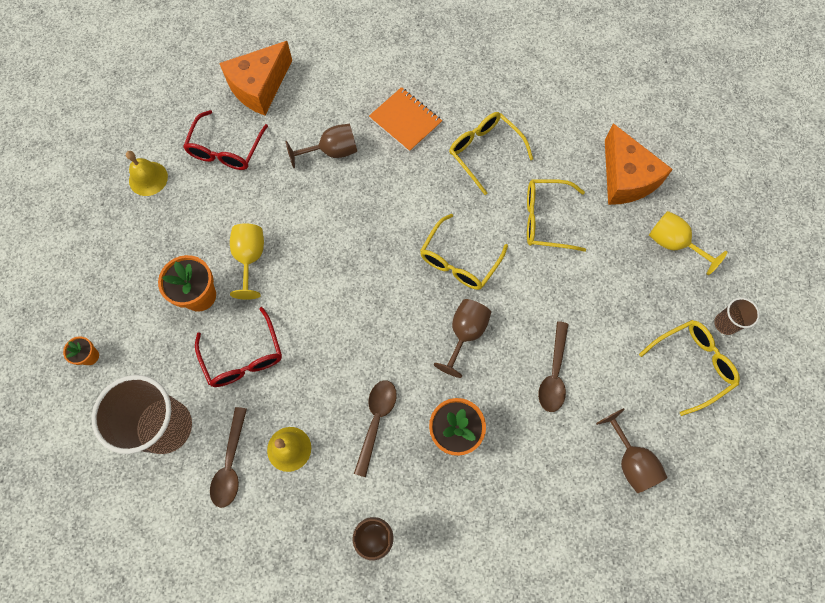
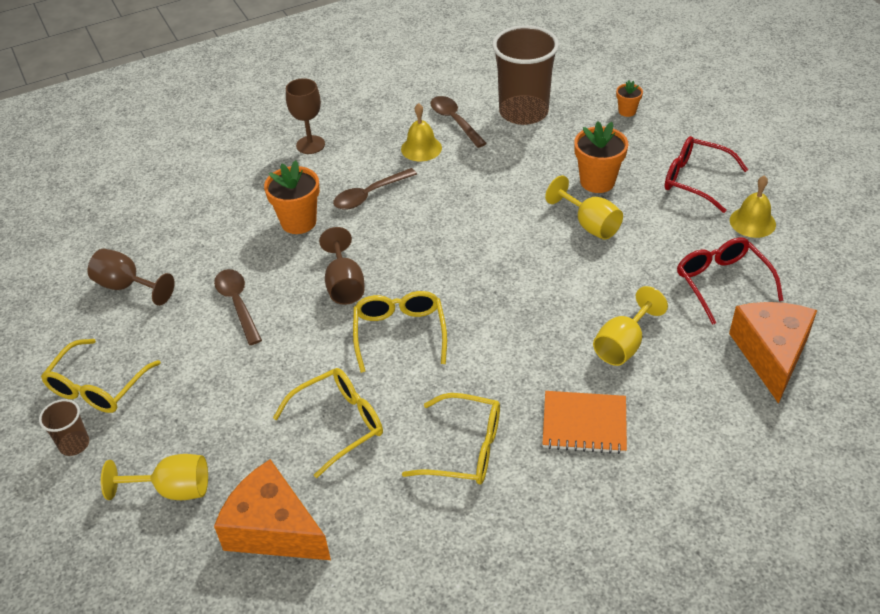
camera: 145 degrees right, 25 degrees down
red glasses [195,307,282,387] -> red glasses moved to [665,136,748,213]
brown goblet [285,124,357,168] -> yellow goblet [593,286,668,366]
brown spoon [354,380,397,477] -> brown spoon turned 75 degrees clockwise [333,168,417,210]

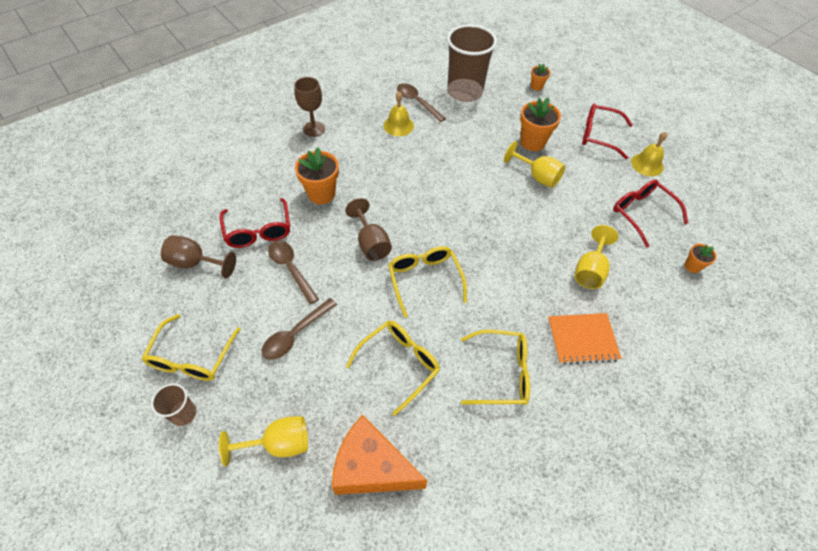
camera: 15 degrees left, 10 degrees up
brown spoon [333,168,417,210] -> brown spoon moved to [262,298,337,360]
orange cheese [729,302,817,404] -> orange flower pot [685,244,717,273]
none -> red glasses [219,198,290,248]

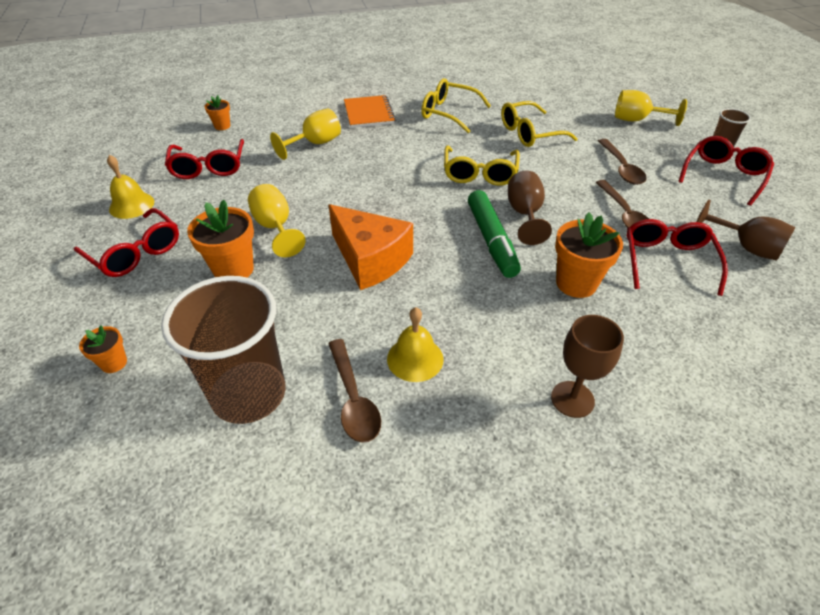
camera: 155 degrees left, 10 degrees down
yellow glasses [142,314,240,381] -> red glasses [678,136,774,206]
brown spoon [262,298,337,360] -> brown spoon turned 105 degrees clockwise [598,139,647,185]
orange cheese [332,414,428,495] -> orange cheese moved to [329,204,413,290]
orange notebook [548,313,621,365] -> orange notebook turned 60 degrees clockwise [344,95,396,128]
none -> green marker [468,190,521,278]

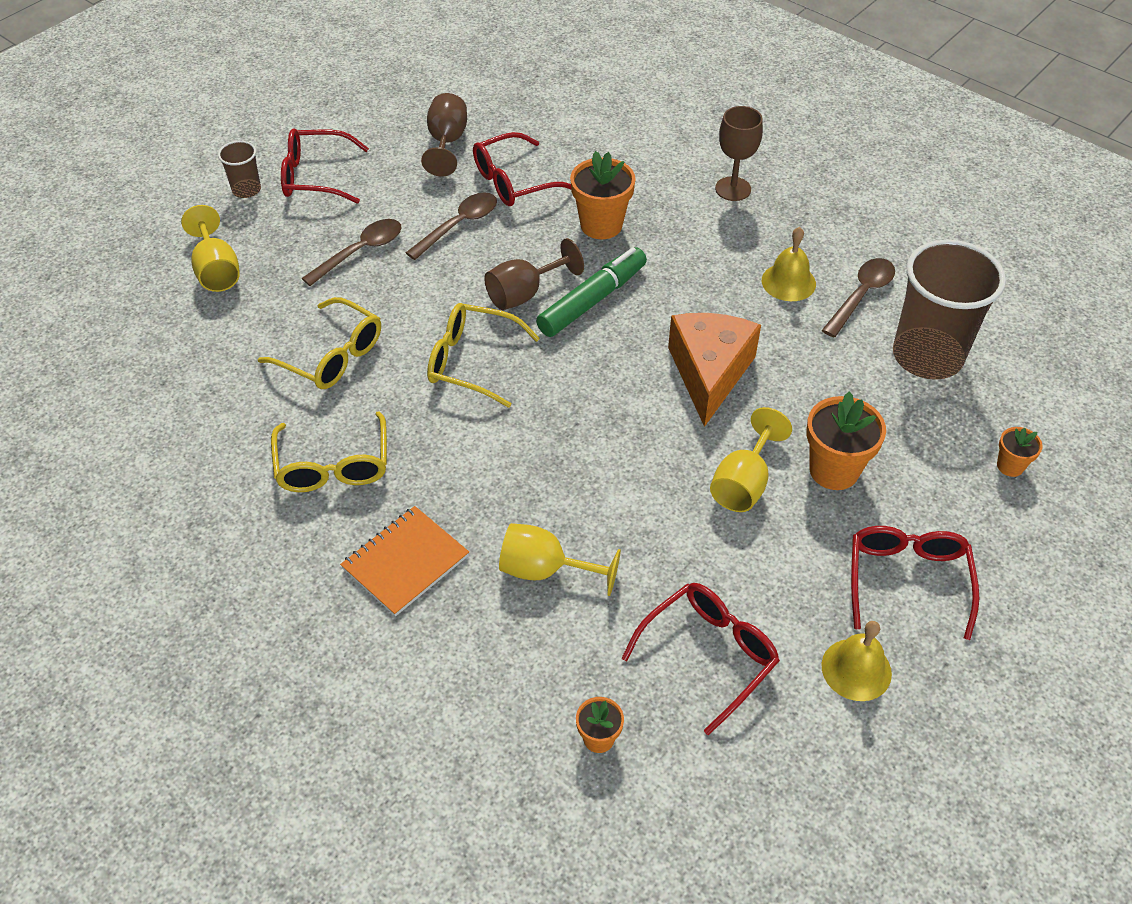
camera: 125 degrees left, 5 degrees up
yellow glasses [444,146,520,186] -> yellow glasses turned 135 degrees counterclockwise [427,303,540,408]

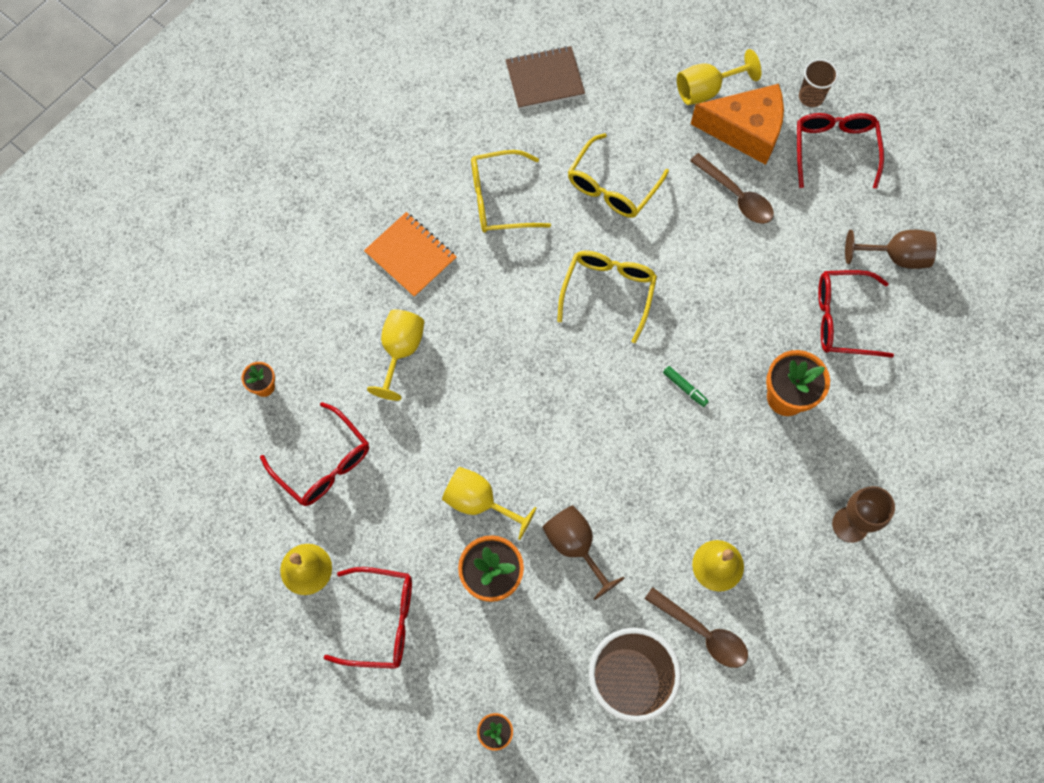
camera: 90 degrees right, 20 degrees up
brown spoon [406,192,497,260] -> none
red glasses [473,132,571,206] -> red glasses turned 60 degrees counterclockwise [818,270,894,358]
brown goblet [484,238,584,310] -> brown goblet moved to [542,505,625,600]
green marker [536,247,647,337] -> green marker [663,366,709,407], size x0.43
orange cheese [668,313,761,427] -> orange cheese moved to [691,84,784,165]
none -> brown notebook [506,46,585,109]

